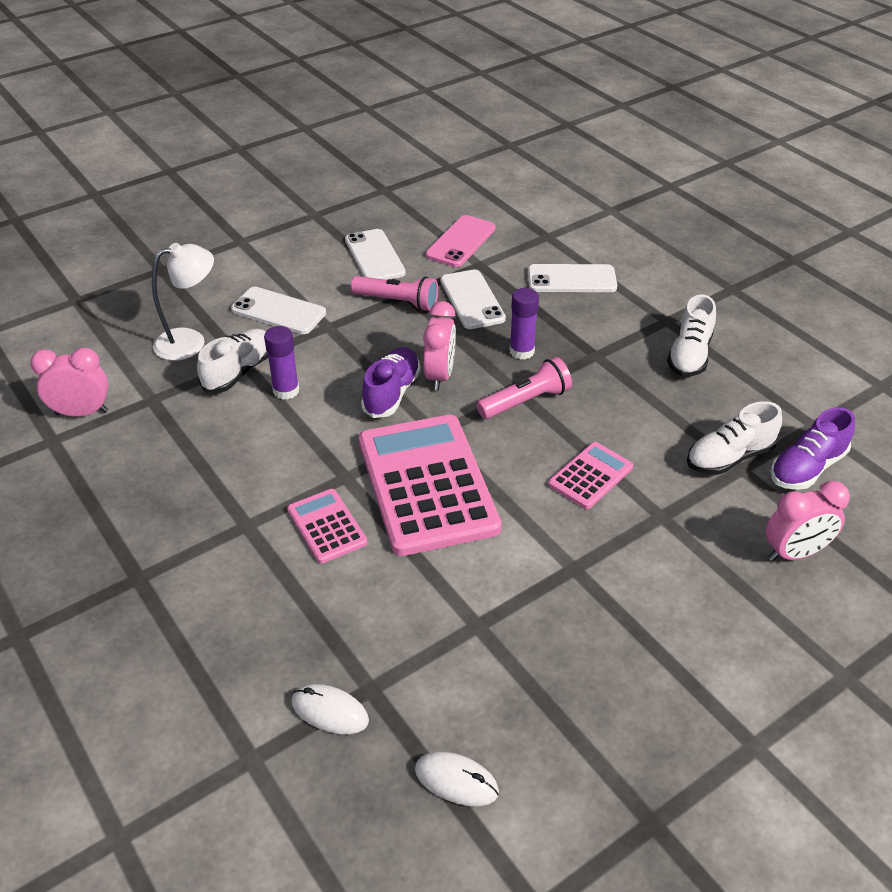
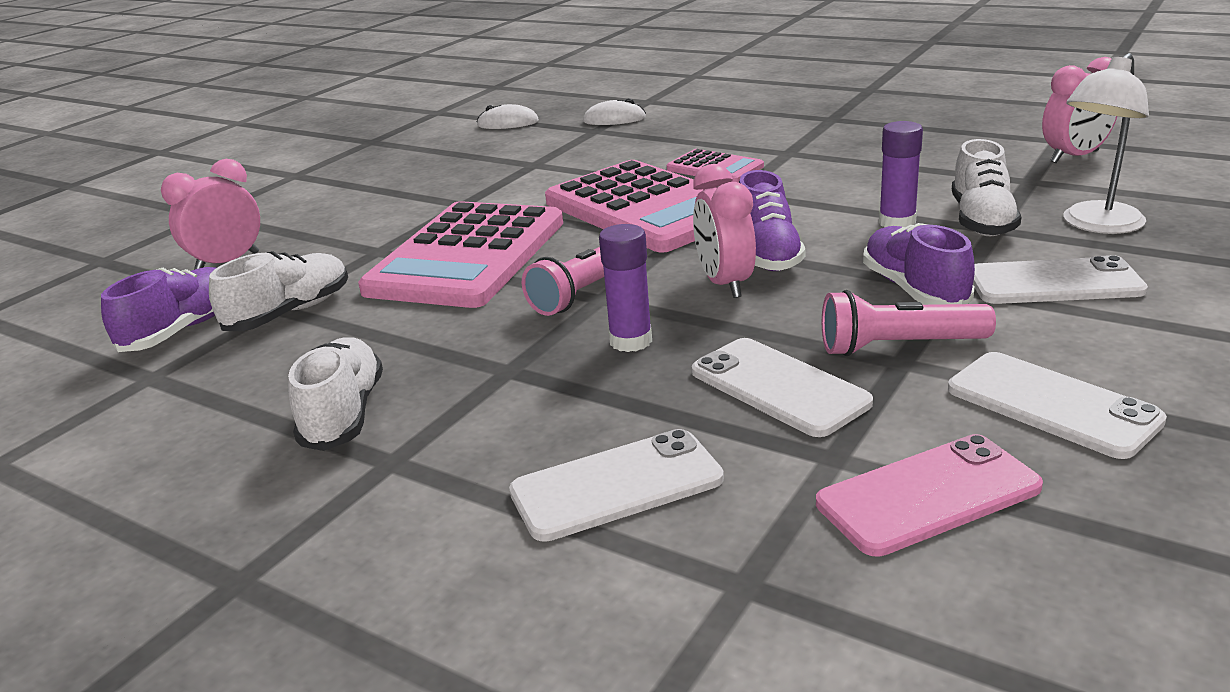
camera: 160 degrees right, 15 degrees down
pink phone [426,215,496,267] -> pink phone turned 60 degrees clockwise [816,434,1043,557]
pink calculator [548,442,633,509] -> pink calculator [358,201,563,308], size x2.09
none -> purple shoe [863,223,975,305]

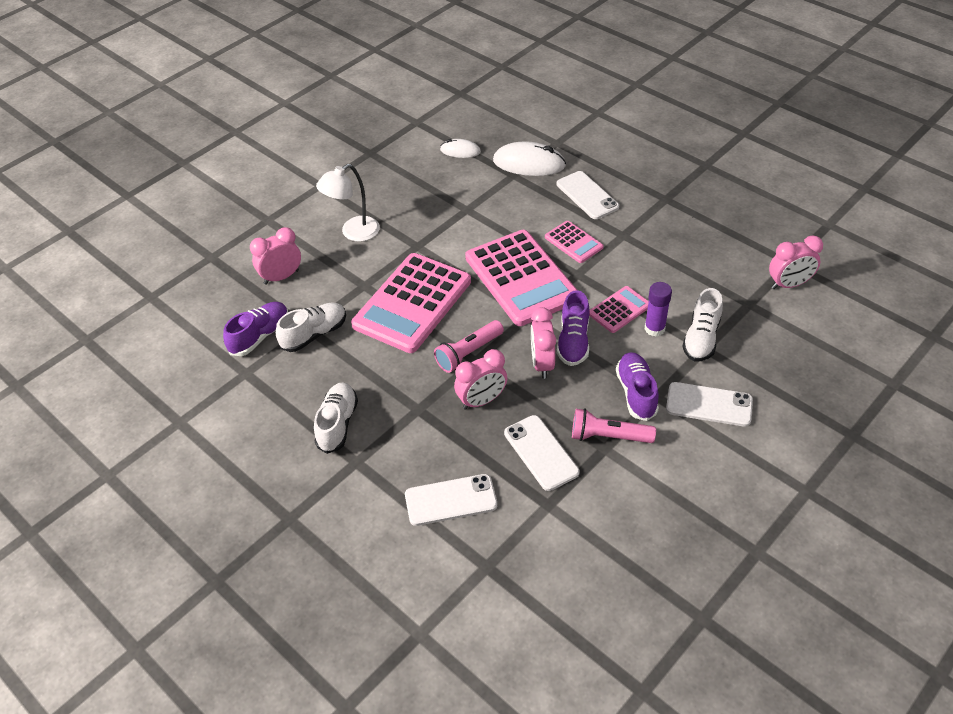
camera: 10 degrees right, 20 degrees up
white mouse [583,98,646,125] -> white mouse [493,141,566,176], size x1.75
purple glue stick [599,224,652,352] -> pink clock [454,349,507,410]
pink phone [816,434,1043,557] -> none
white phone [948,352,1167,459] -> white phone moved to [557,171,619,219]
white lamp [1064,53,1149,234] -> white lamp moved to [316,164,380,242]
none -> pink calculator [589,286,649,333]

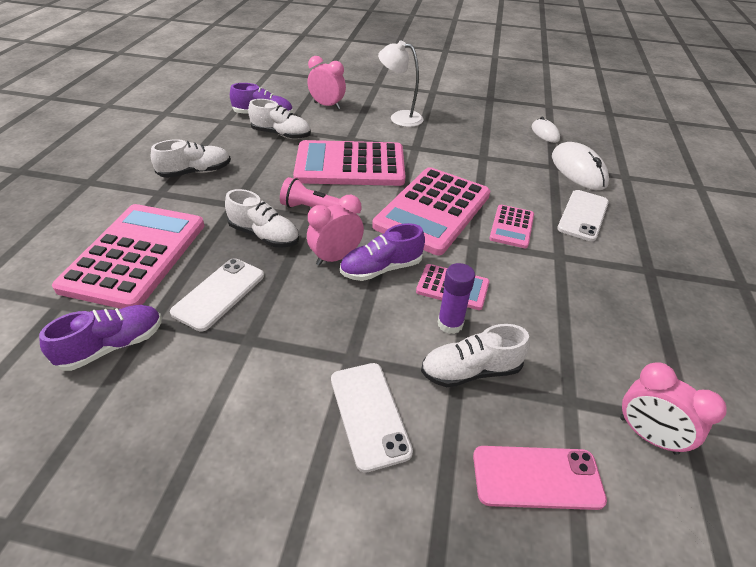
camera: 55 degrees right, 5 degrees down
white phone [405,474,497,526] -> pink calculator [52,204,205,309]
pink clock [454,349,507,410] -> white shoe [225,189,299,248]
pink flashlight [572,408,656,443] -> none
purple shoe [616,352,659,421] -> purple shoe moved to [39,305,162,371]
none -> pink phone [473,446,607,510]

